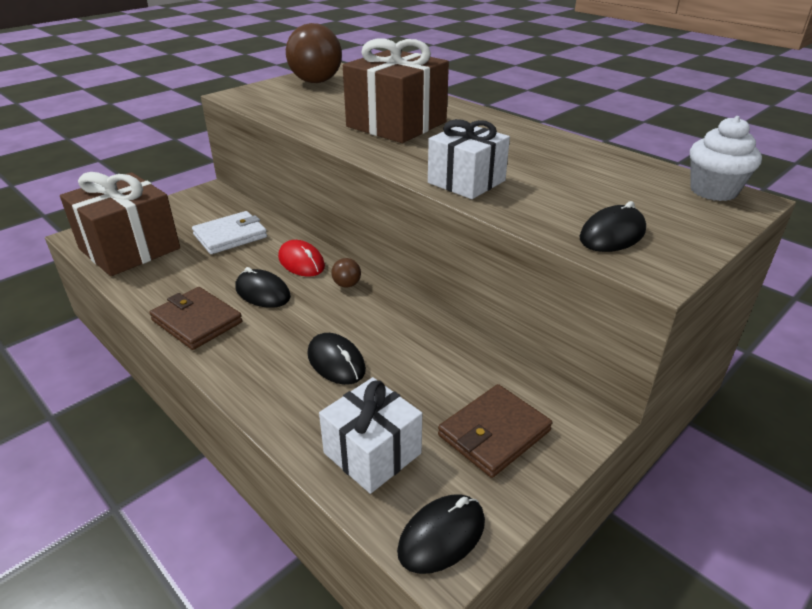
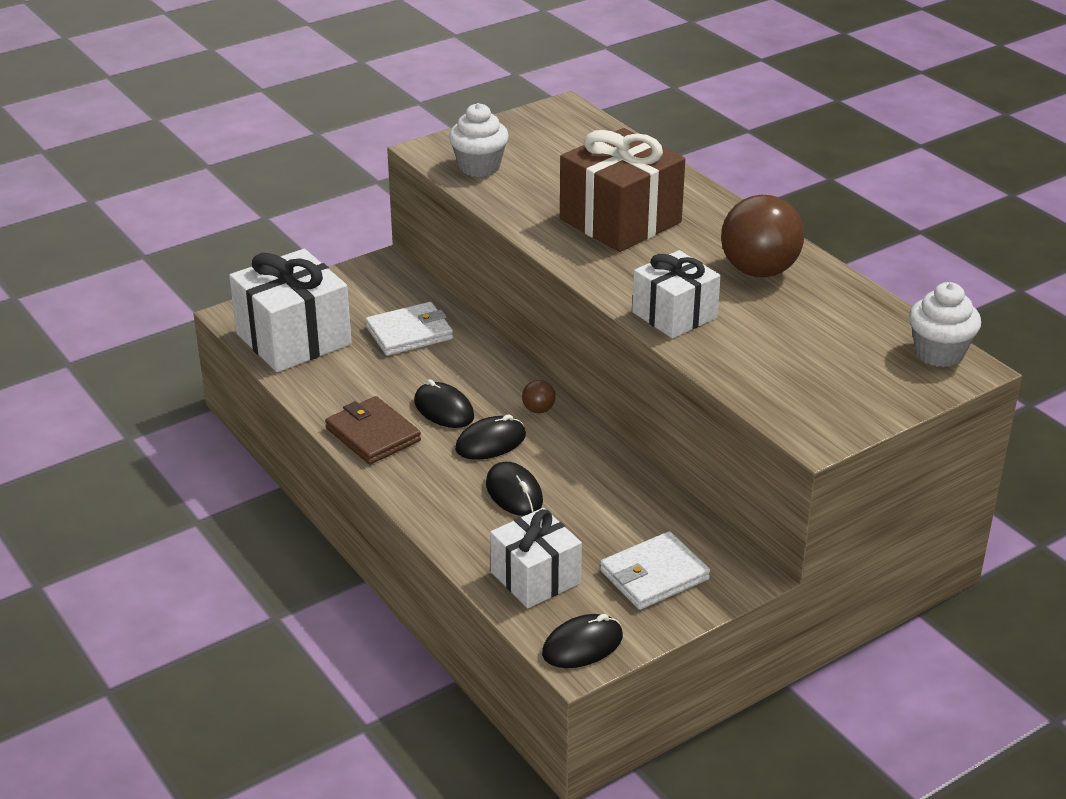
camera: 10 degrees right, 0 degrees up
brown gift [60,172,180,276] -> white gift [229,249,352,372]
red mouse [278,240,325,277] -> none
brown ball [286,23,342,83] -> brown ball moved to [721,195,804,277]
brown wallet [438,384,552,478] -> white wallet [600,531,710,610]
black mouse [580,201,646,252] -> black mouse moved to [455,414,526,460]
none -> white cupcake [449,103,509,177]

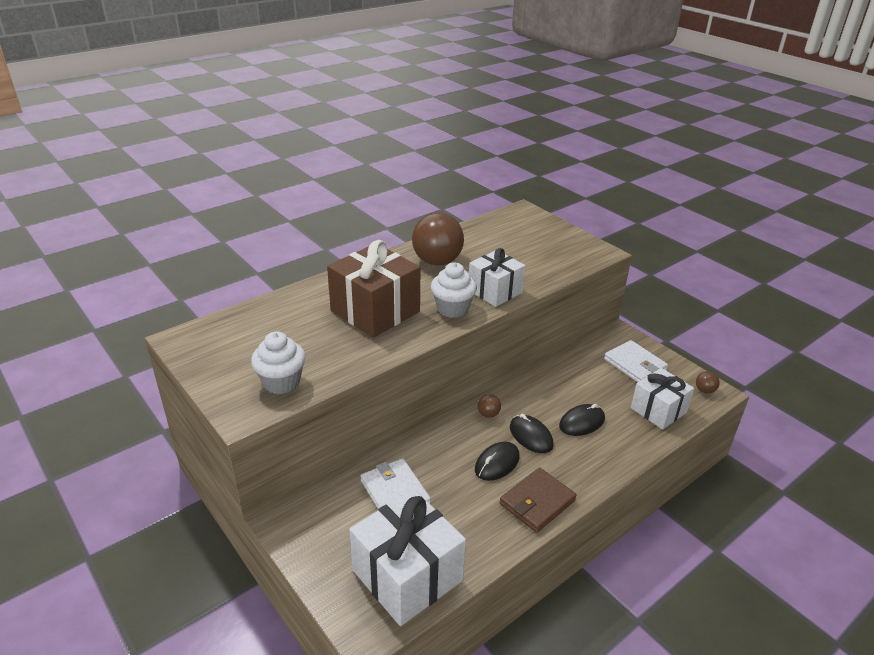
camera: 95 degrees left, 0 degrees up
black mouse [542,614,623,668] -> brown ball [696,371,720,394]
white cupcake [909,282,981,367] -> white cupcake moved to [431,262,477,318]

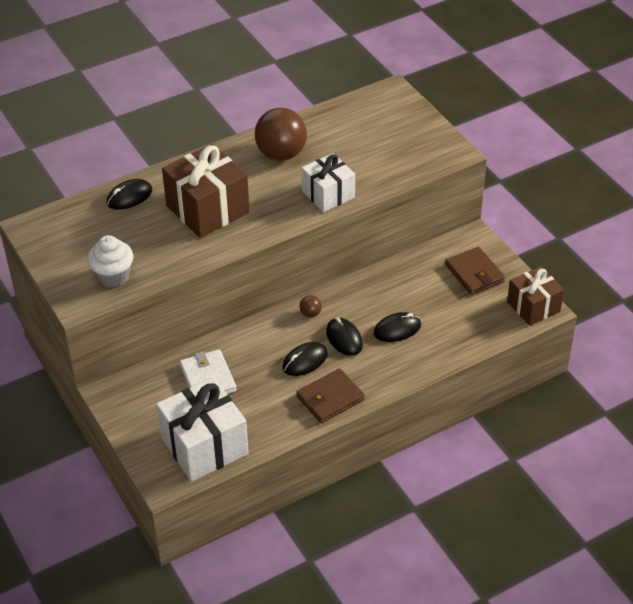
camera: 10 degrees right, 10 degrees up
white cupcake [431,262,477,318] -> none
white wallet [604,340,668,382] -> brown wallet [445,247,505,295]
white gift [631,368,694,430] -> none
brown ball [696,371,720,394] -> brown gift [507,266,564,326]
none -> black mouse [107,179,152,210]

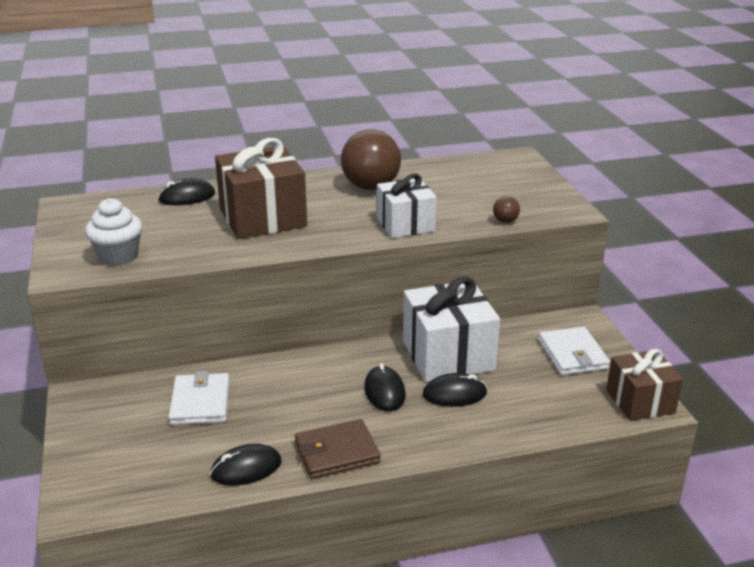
camera: 15 degrees right, 15 degrees down
white gift [156,377,249,482] -> white gift moved to [403,277,500,382]
black mouse [282,342,328,376] -> black mouse moved to [210,444,282,486]
brown ball [299,295,322,317] -> brown ball moved to [493,196,520,223]
brown wallet [445,247,505,295] -> white wallet [538,327,610,375]

